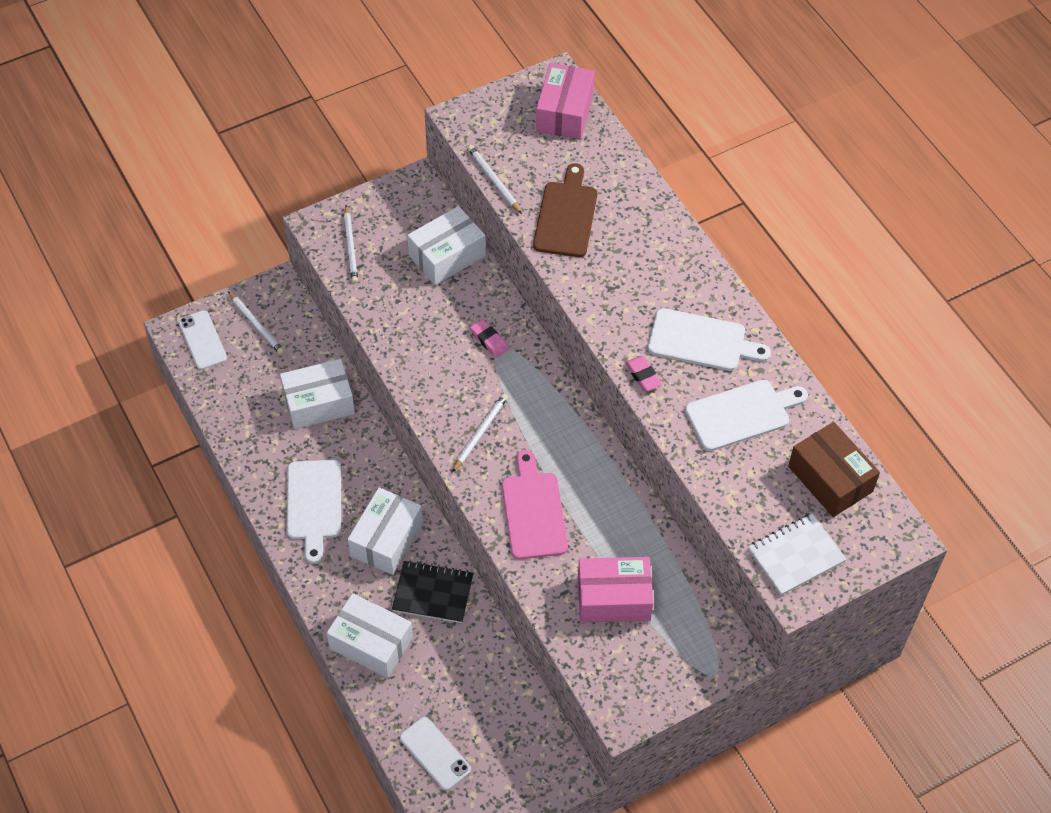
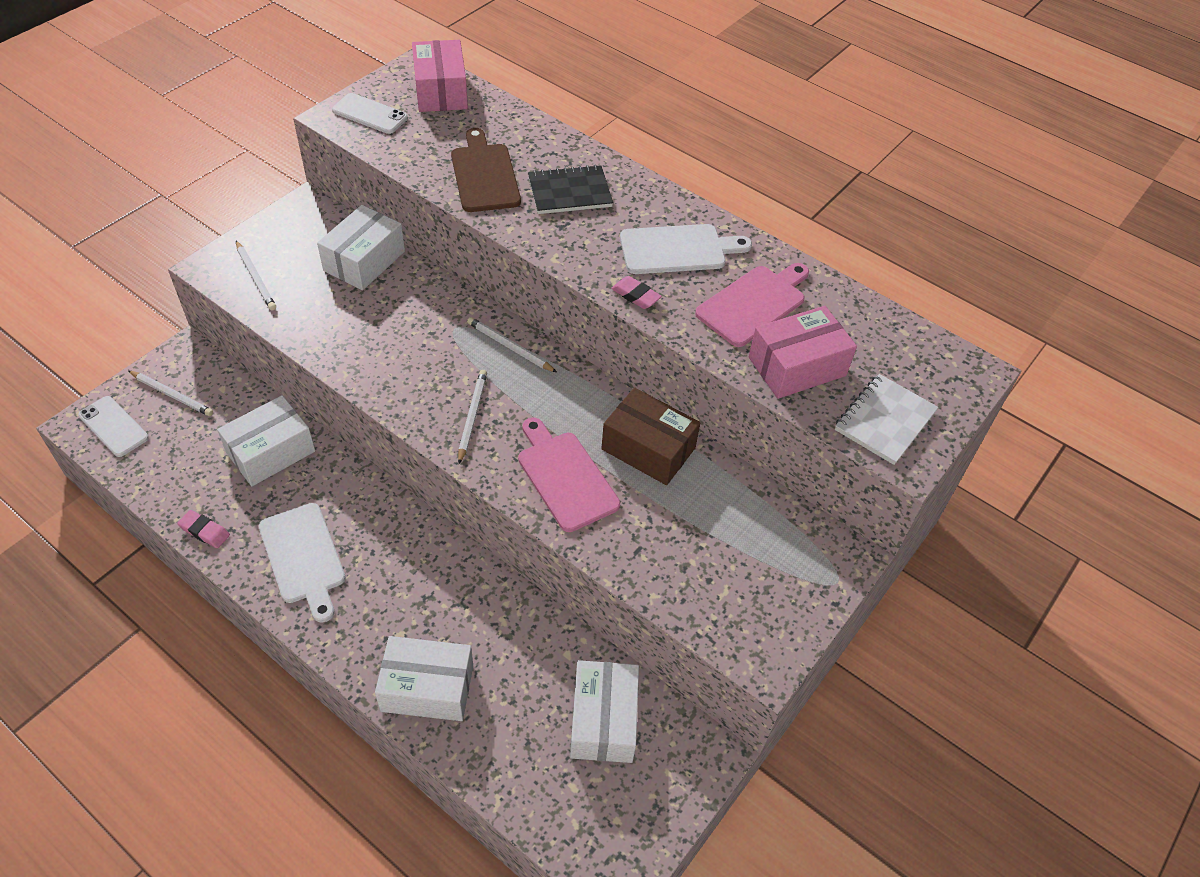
camera: 25 degrees left, 5 degrees down
white box [347,487,423,575] -> white box moved to [570,660,639,763]
black notebook [392,560,473,623] -> black notebook moved to [528,165,613,214]
white phone [400,717,471,791] -> white phone moved to [332,93,408,134]
white pencil [467,145,522,214] -> white pencil moved to [467,317,557,372]
pink eraser [470,319,509,358] -> pink eraser moved to [178,510,230,548]
pink box [578,557,653,623] -> pink box moved to [749,306,857,399]
white cutting board [685,380,808,451] -> pink cutting board [695,263,809,347]
brown box [788,422,880,517] -> brown box moved to [601,387,701,485]

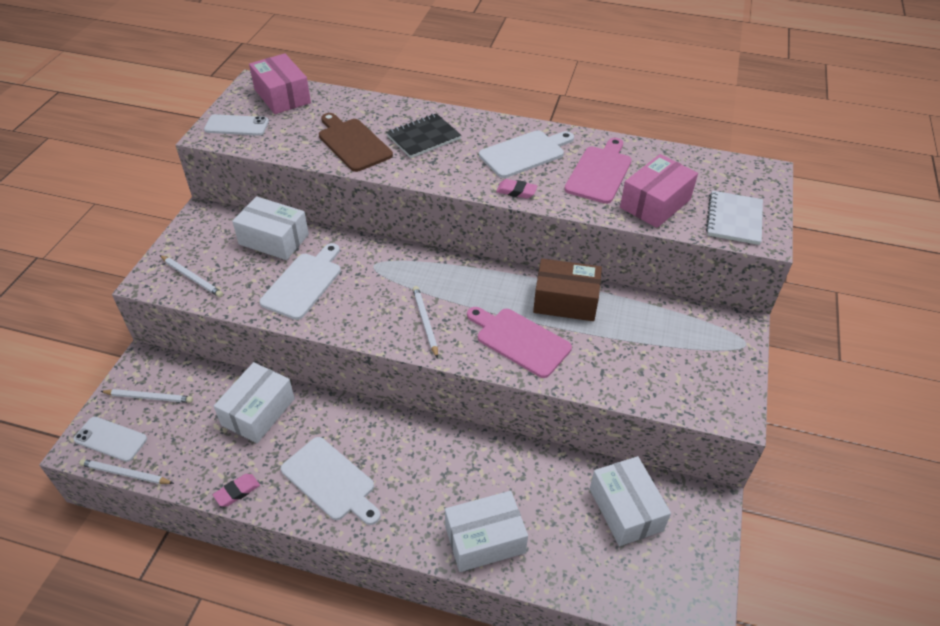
camera: 20 degrees left, 5 degrees down
pink eraser [178,510,230,548] -> pink eraser turned 45 degrees counterclockwise [213,474,260,507]
white box [317,205,405,290] -> white box turned 75 degrees counterclockwise [232,196,309,260]
white pencil [467,317,557,372] -> white pencil moved to [79,459,174,484]
none -> white cutting board [259,243,341,320]

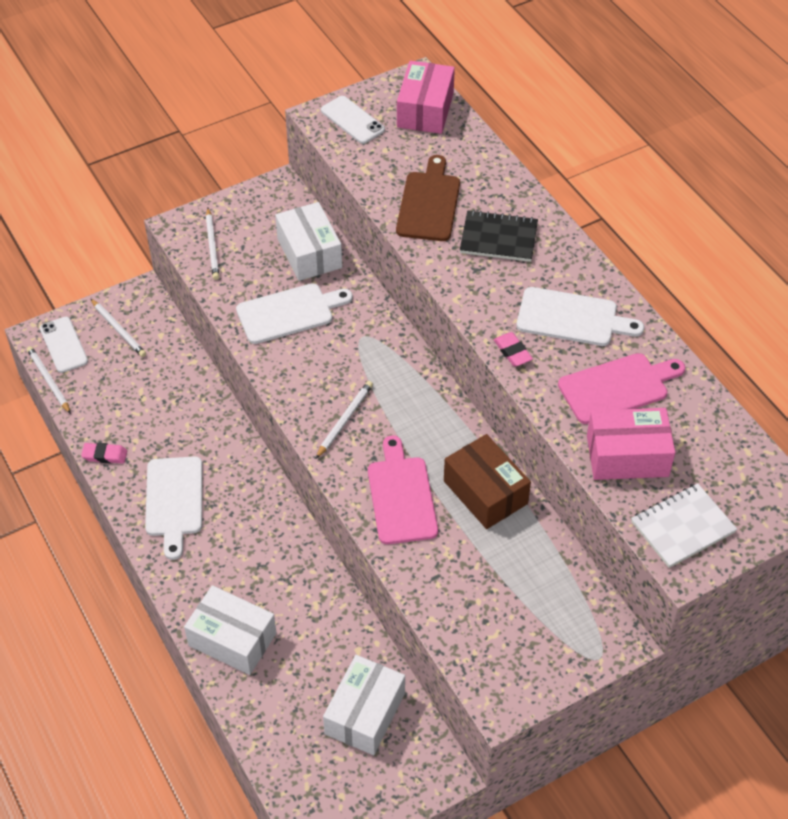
camera: 45 degrees right, 5 degrees up
white box [214,362,295,443] -> none

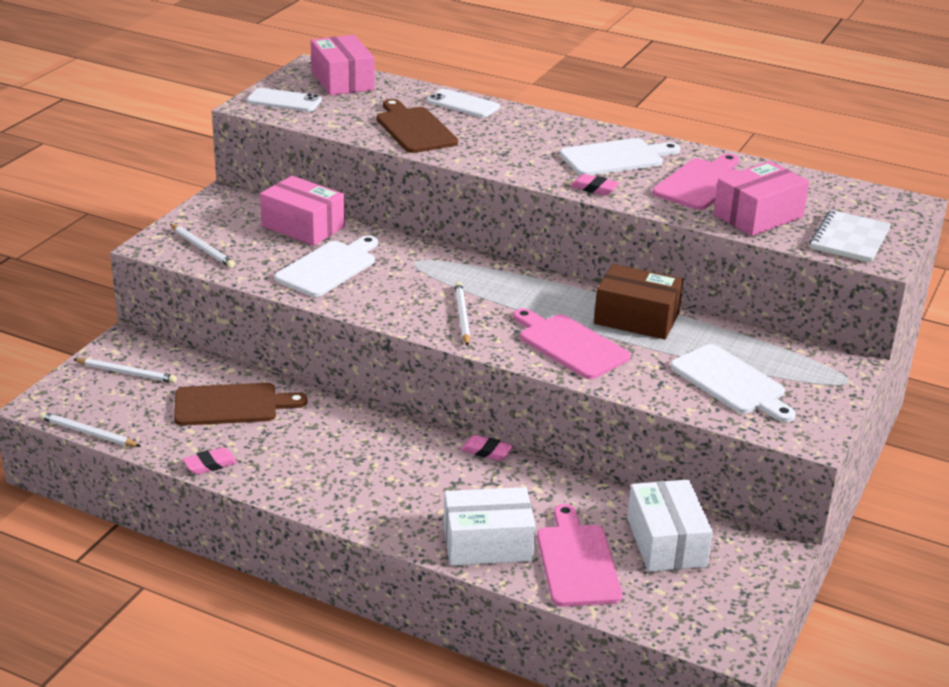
camera: 35 degrees left, 20 degrees down
white phone [40,317,88,373] -> white phone moved to [427,89,500,118]
white cutting board [145,456,203,560] -> white cutting board moved to [670,344,796,422]
white box [275,202,342,281] -> pink box [260,176,345,246]
black notebook [460,210,538,262] -> none
none -> brown cutting board [174,383,307,426]
none -> pink eraser [461,435,513,461]
none -> pink cutting board [537,504,622,607]

